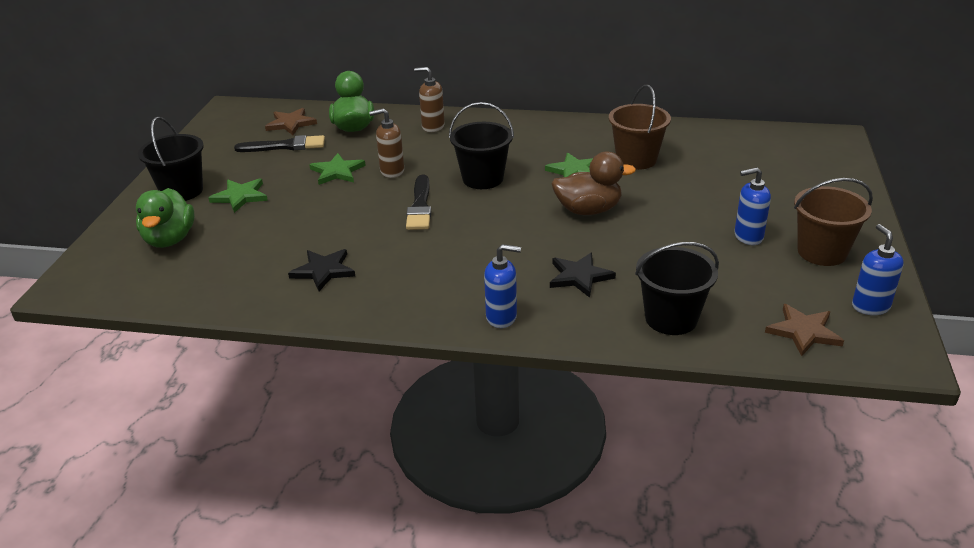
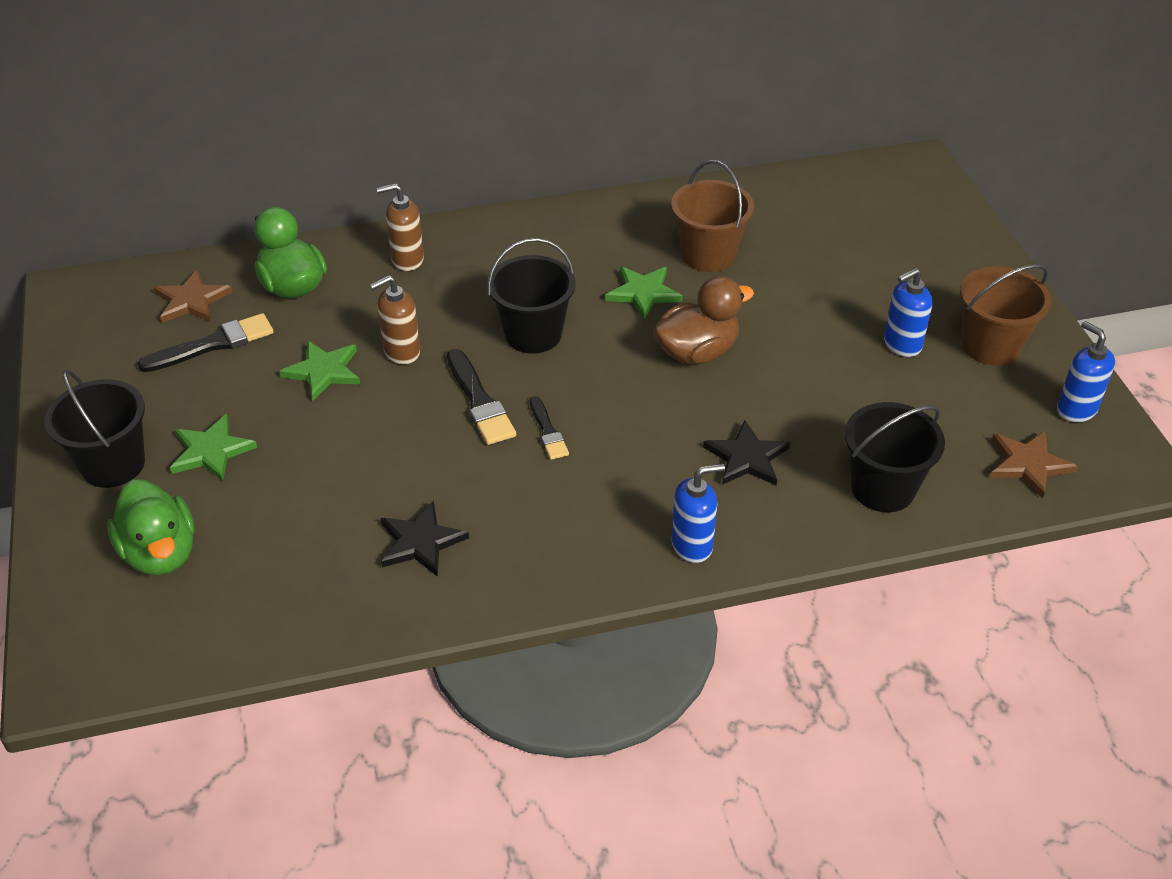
camera: 25 degrees left, 10 degrees up
none -> black brush [530,396,569,460]

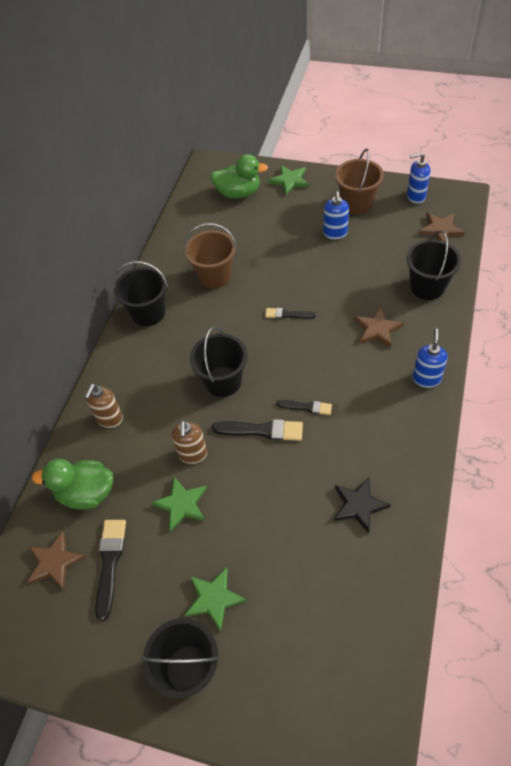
camera: 55 degrees left, 10 degrees up
green duck [107,480,195,575] -> green duck moved to [211,154,268,198]
green star [605,266,683,319] -> green star moved to [268,165,309,195]
brown duck [653,276,754,365] -> black brush [265,308,316,319]
black star [703,420,790,486] -> brown star [354,307,404,348]
none -> black bucket [113,261,168,326]

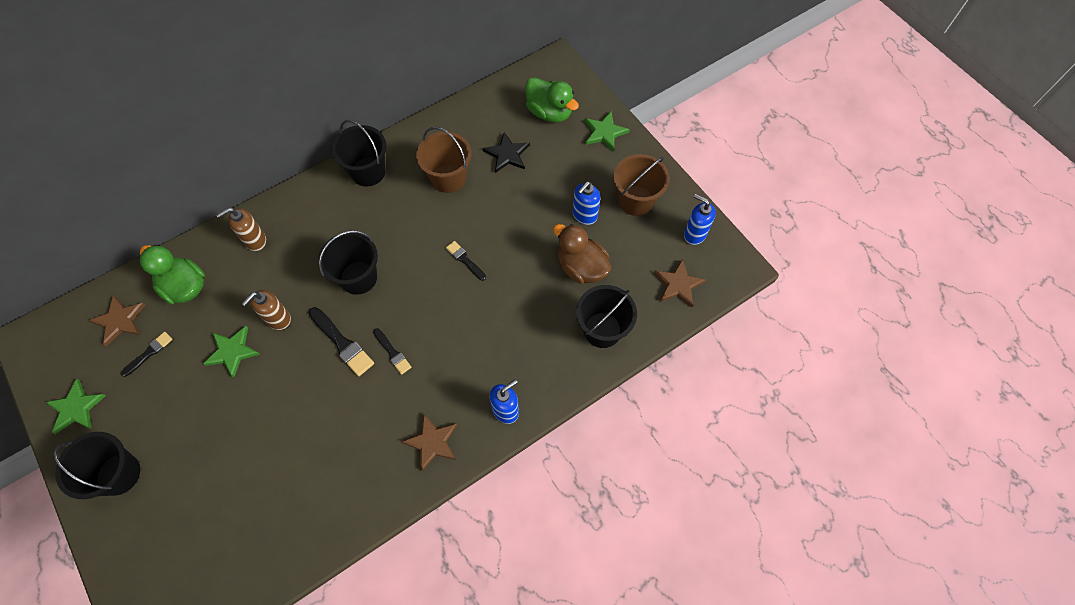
camera: 35 degrees right, 10 degrees up
black brush [95,520,126,621] -> black brush [121,332,173,377], size x0.62
green star [185,567,247,631] -> green star moved to [46,379,106,434]
black star [334,477,391,533] -> black star moved to [483,132,530,173]
brown star [354,307,404,348] -> brown star moved to [402,414,457,471]
none -> brown duck [553,224,611,284]

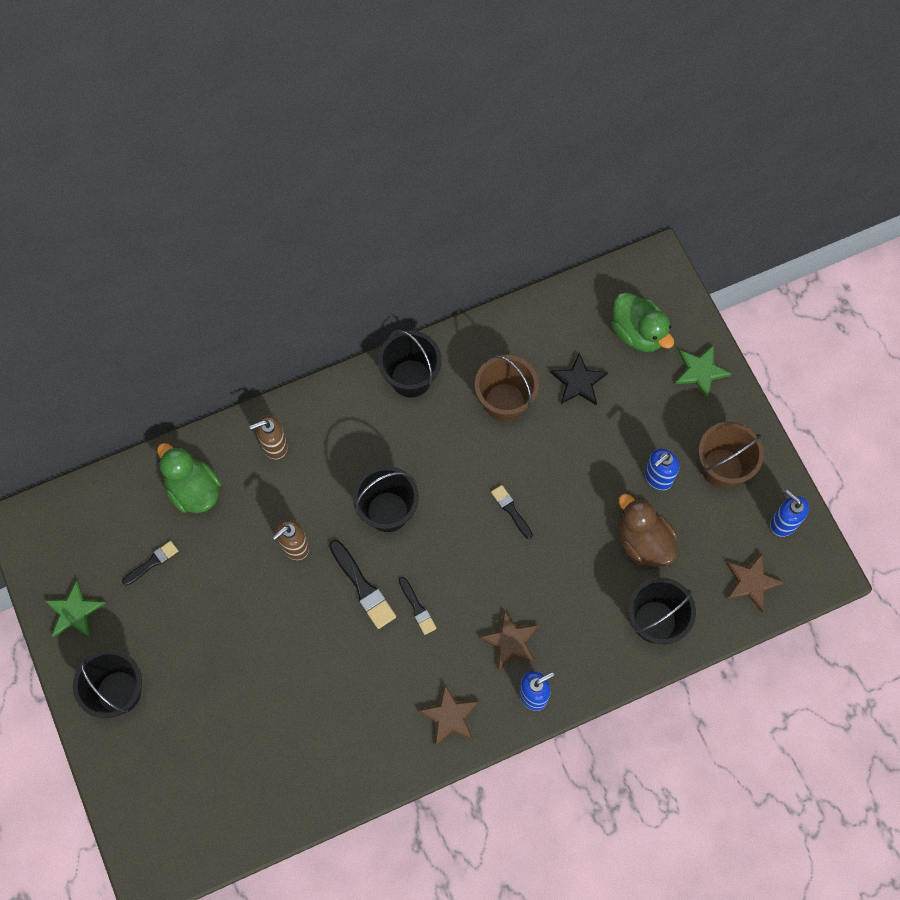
camera: 10 degrees right, 5 degrees up
brown star [89,295,145,346] -> brown star moved to [479,610,539,670]
green star [203,326,260,378] -> none

